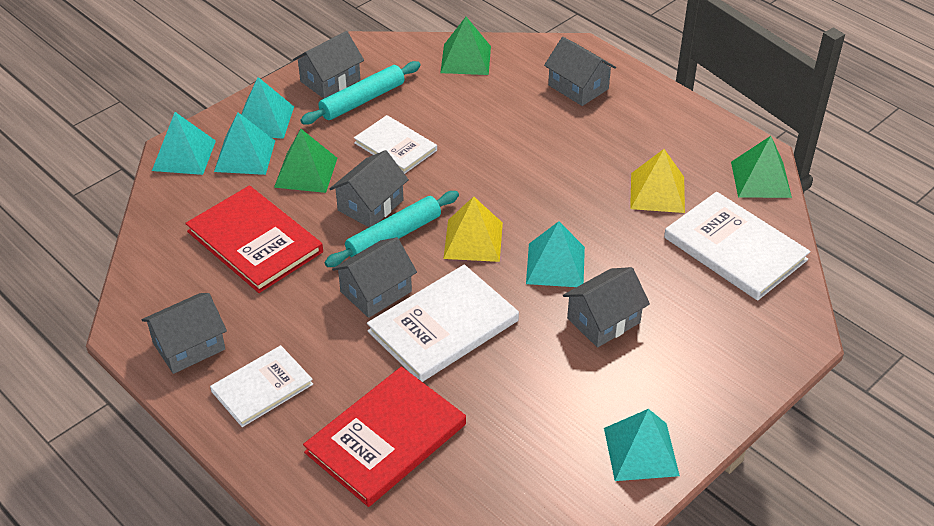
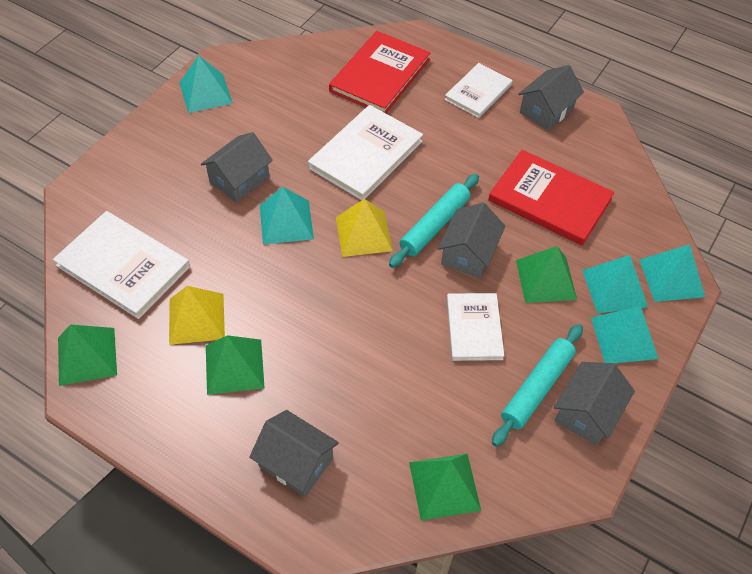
camera: 165 degrees right, 10 degrees up
grey house [332,237,417,318] -> none
white book [354,115,437,174] -> white book turned 60 degrees clockwise [447,293,504,361]
none -> green pyramid [206,335,265,395]

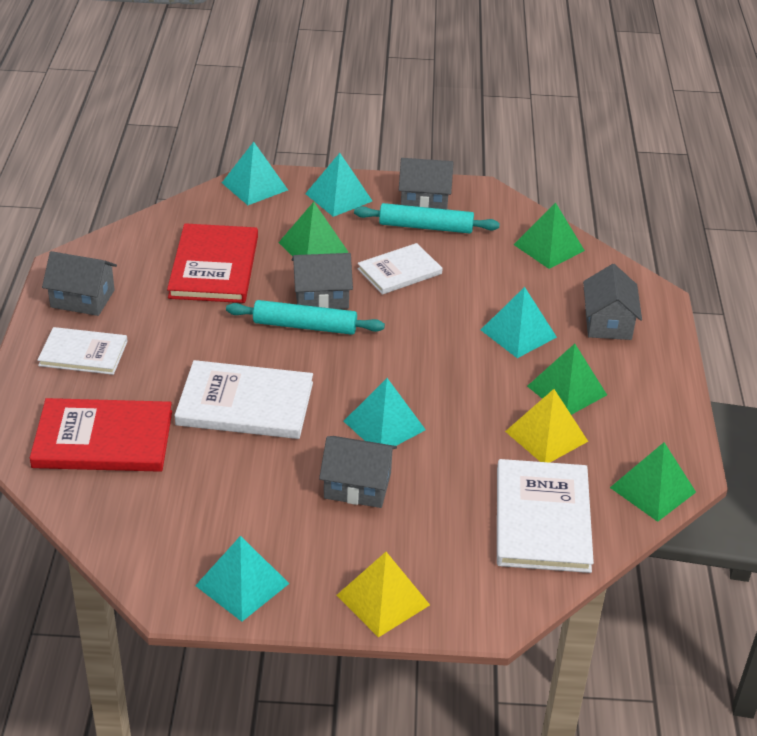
camera: 120 degrees left, 15 degrees down
yellow pyramid [336,199,393,257] -> yellow pyramid moved to [337,552,430,638]
turquoise pyramid [582,255,648,313] -> turquoise pyramid moved to [481,287,557,358]

